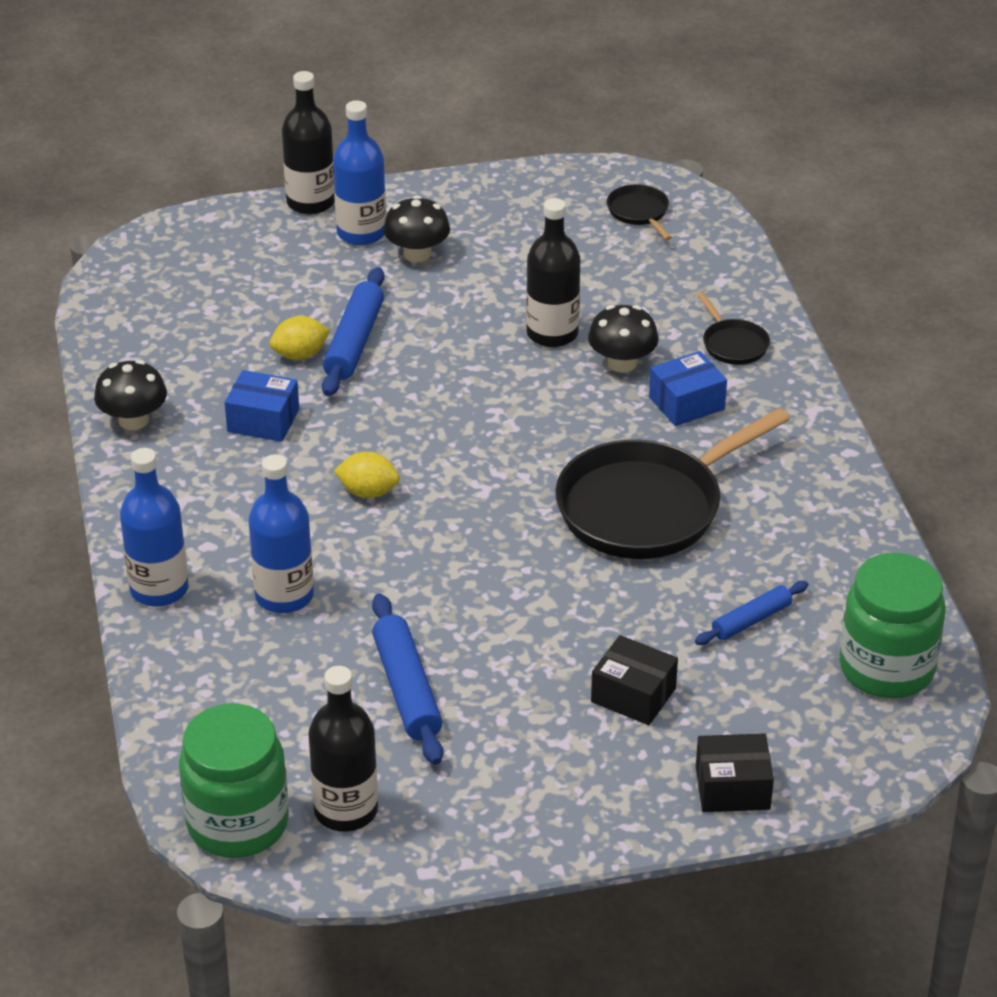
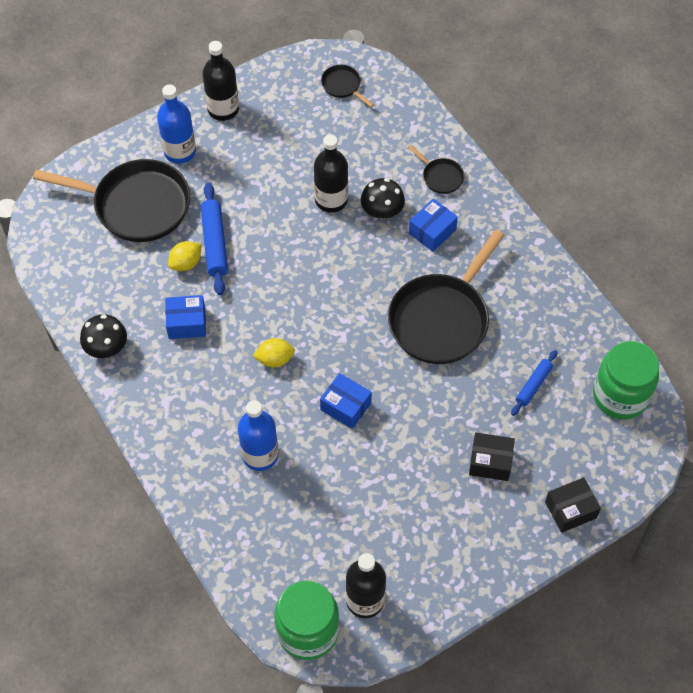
camera: 20 degrees left, 20 degrees up
blue bottle [120,448,188,607] -> none
black bottle [282,71,335,215] -> black bottle moved to [202,41,239,121]
blue rolling pin [372,594,443,765] -> none
black mushroom [383,196,450,262] -> none
none -> black pan [33,159,190,242]
none -> blue box [320,373,372,429]

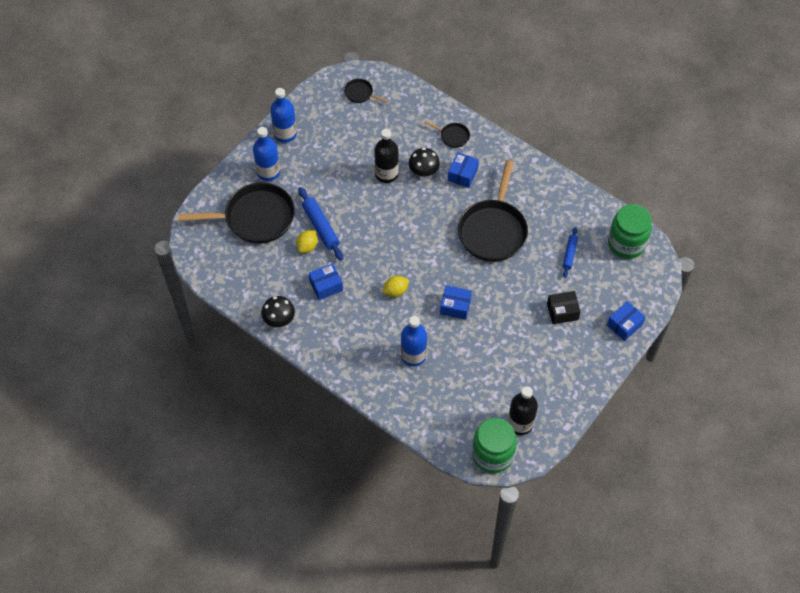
camera: 20 degrees left, 0 degrees up
black bottle [202,41,239,121] -> blue bottle [270,88,297,143]
black box [545,477,601,533] -> blue box [607,301,645,341]

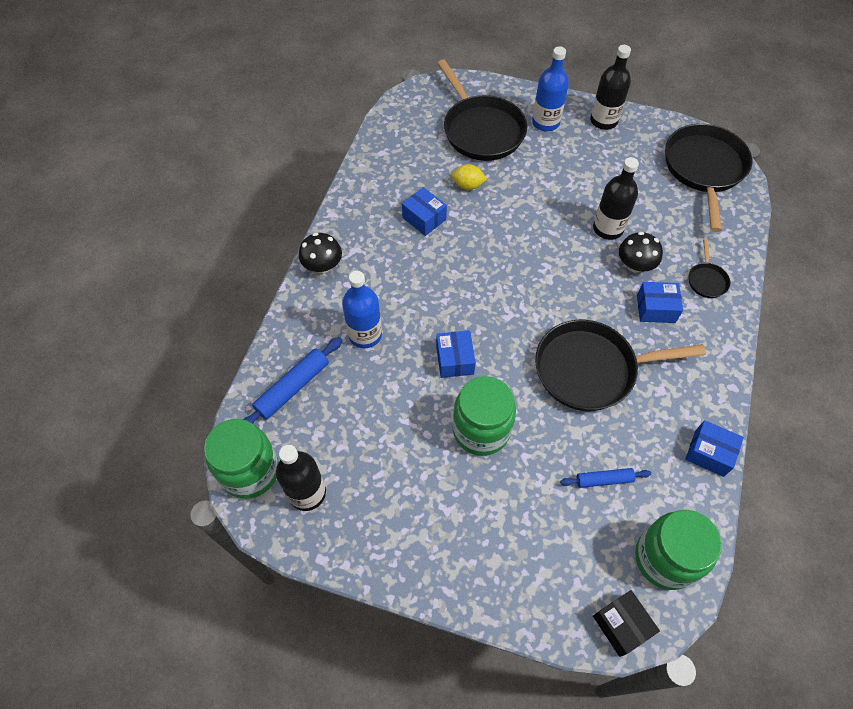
camera: 70 degrees right, 0 degrees up
black mushroom [261,296,295,327] -> black mushroom moved to [299,233,342,273]
blue bottle [270,88,297,143] -> black bottle [590,45,631,130]
blue rolling pin [299,187,343,261] -> blue rolling pin moved to [243,337,343,424]
black pan [344,79,389,103] -> black pan [665,124,752,232], size x2.29
yellow lemon [382,276,409,297] -> none
black box [547,291,581,324] -> black box moved to [593,590,660,657]
blue box [607,301,645,341] -> blue box moved to [685,420,744,477]
none -> green jar [453,376,516,456]

